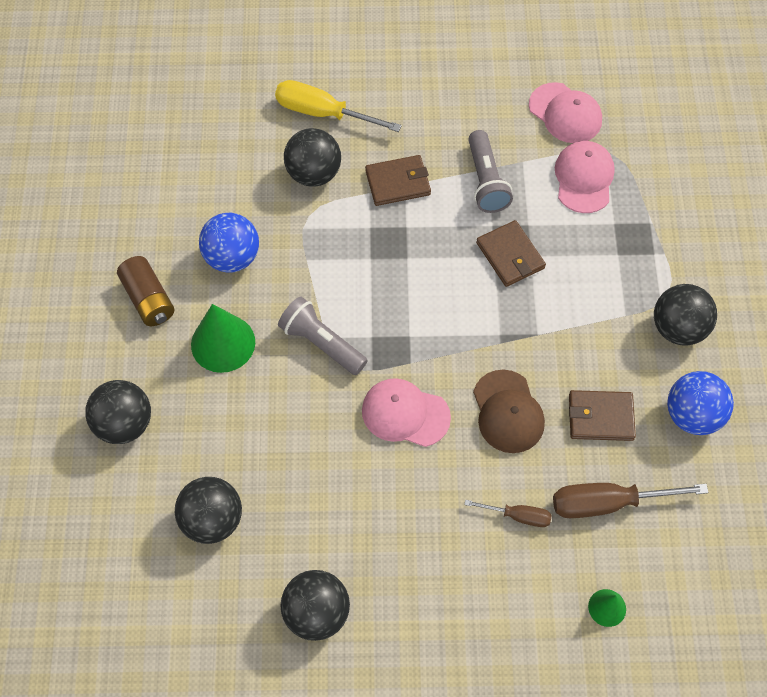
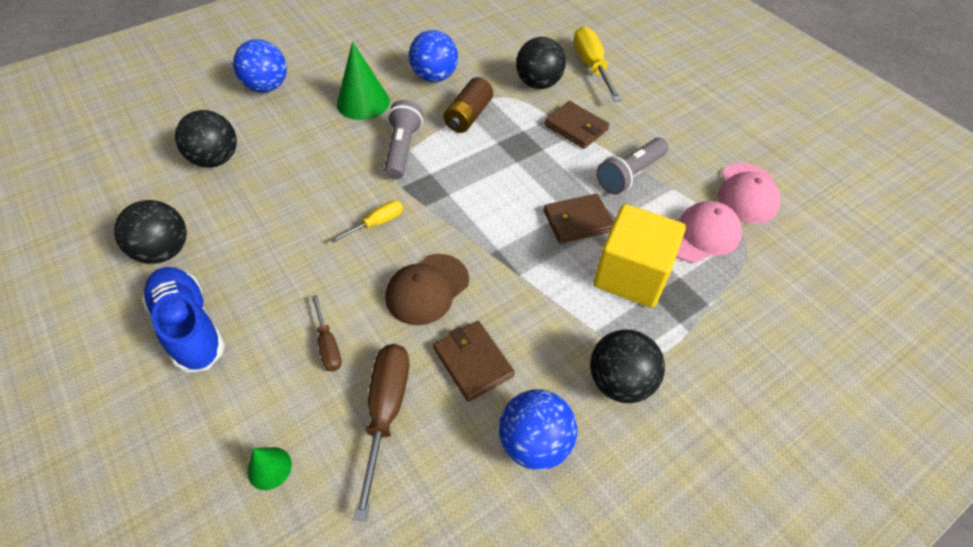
camera: 55 degrees right, 10 degrees down
black ball [85,380,151,444] -> blue ball [233,39,287,93]
brown battery [117,256,174,326] -> brown battery moved to [443,77,493,133]
pink cap [362,378,451,447] -> yellow screwdriver [331,200,403,243]
brown wallet [476,220,546,287] -> brown wallet turned 45 degrees clockwise [544,194,614,244]
brown screwdriver [553,483,709,518] -> brown screwdriver turned 45 degrees clockwise [353,344,409,522]
none -> blue shoe [142,267,225,373]
none -> yellow cube [593,204,686,308]

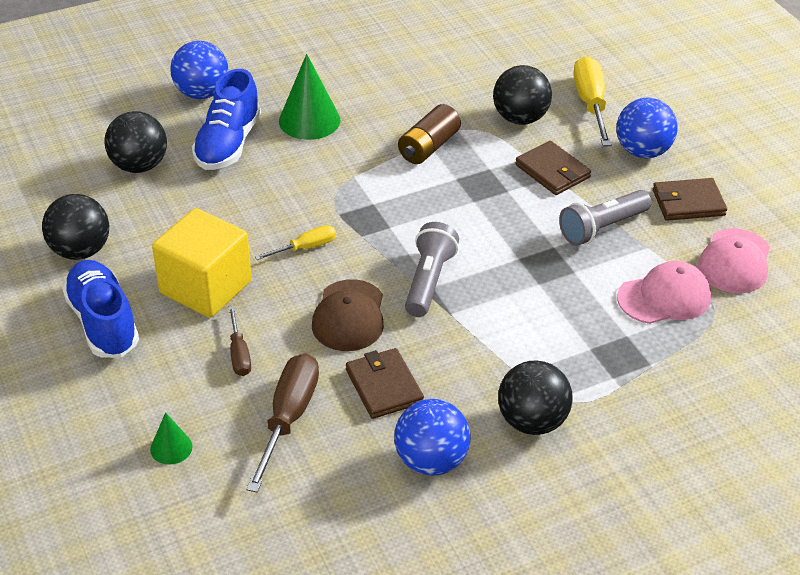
camera: 10 degrees right, 10 degrees down
grey flashlight [384,100,423,180] -> grey flashlight moved to [405,222,459,317]
brown cap [385,254,469,325] -> brown cap turned 45 degrees counterclockwise [312,279,384,351]
blue ball [409,30,458,82] -> blue ball moved to [616,98,678,158]
brown wallet [544,194,614,244] -> brown wallet moved to [653,178,727,221]
yellow cube [593,204,686,308] -> yellow cube moved to [152,208,252,318]
none -> blue shoe [192,69,261,170]

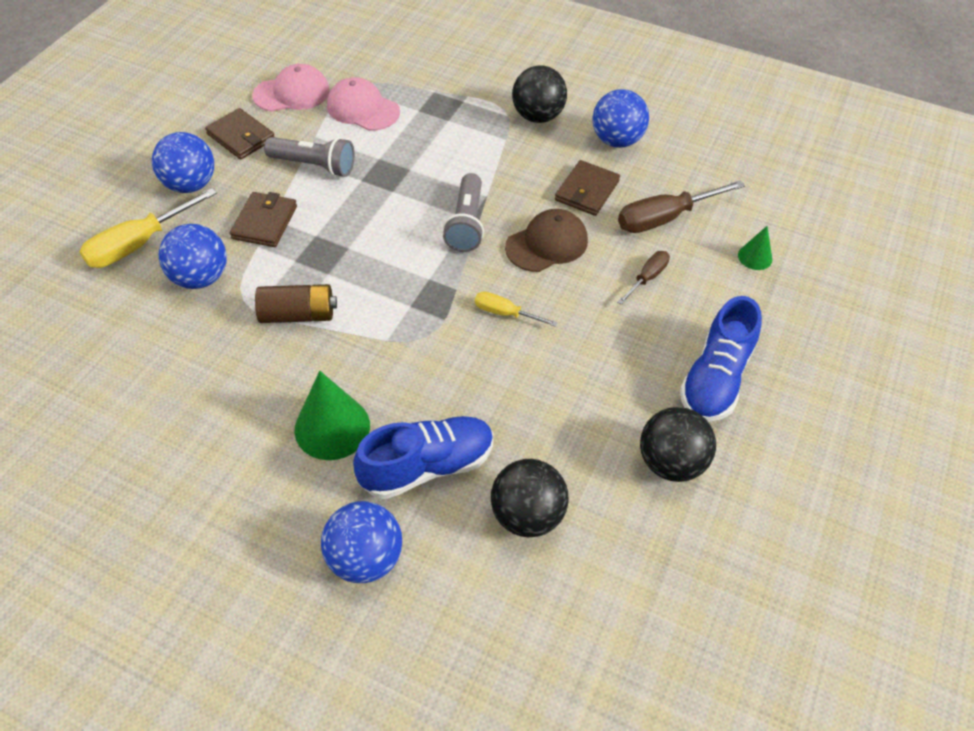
camera: 130 degrees left, 10 degrees up
yellow cube [152,208,252,318] -> none
grey flashlight [405,222,459,317] -> grey flashlight turned 60 degrees counterclockwise [443,173,484,252]
black ball [493,65,552,125] -> blue ball [158,224,227,289]

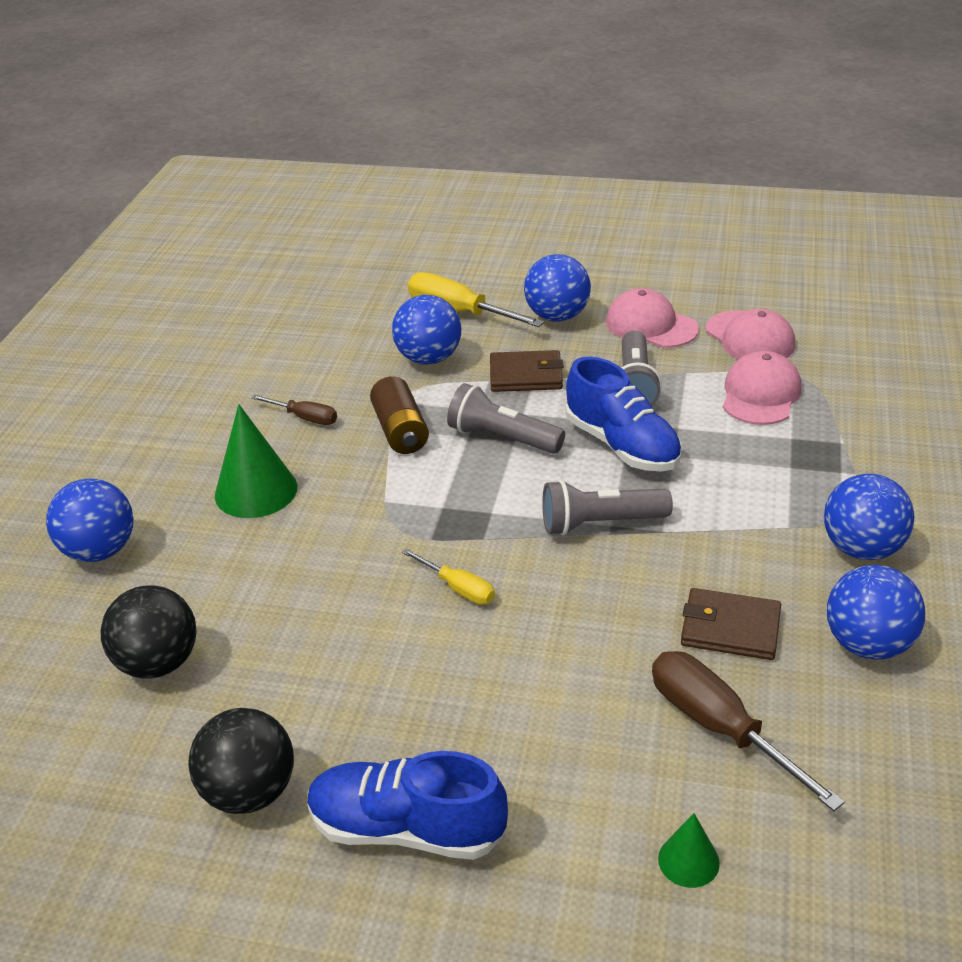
camera: 80 degrees right, 15 degrees down
brown wallet [205,108,274,159] -> pink cap [606,288,699,348]
blue shoe [353,416,493,499] -> blue shoe moved to [566,357,682,472]
yellow screwdriver [475,291,558,327] -> yellow screwdriver turned 120 degrees clockwise [401,548,495,604]
brown cap [505,209,588,272] -> none
black ball [512,65,567,123] -> blue ball [824,474,914,560]
brown screwdriver [617,251,670,305] -> brown screwdriver moved to [251,395,337,425]
none -> grey flashlight [447,383,565,454]

